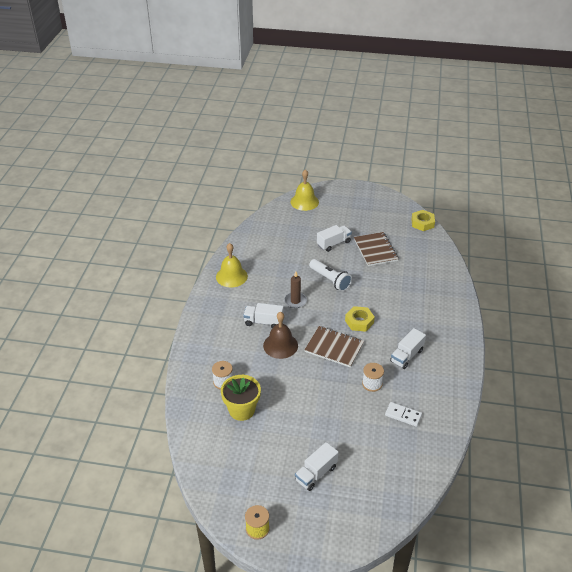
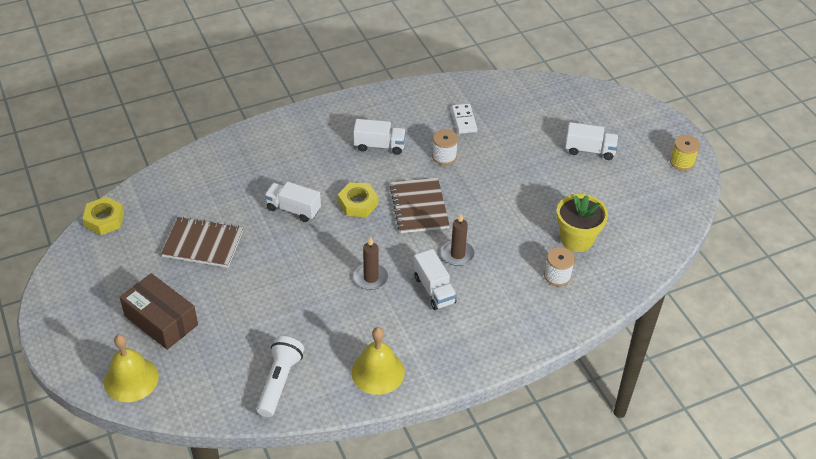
camera: 125 degrees left, 5 degrees up
brown bell [263,311,298,359] -> brown candle [441,214,475,266]
white flashlight [309,259,352,291] -> white flashlight moved to [256,336,304,417]
white truck [317,225,352,252] -> white truck moved to [264,182,321,222]
brown notebook [354,232,399,266] -> brown notebook turned 60 degrees clockwise [161,217,243,268]
none -> brown box [120,273,198,350]

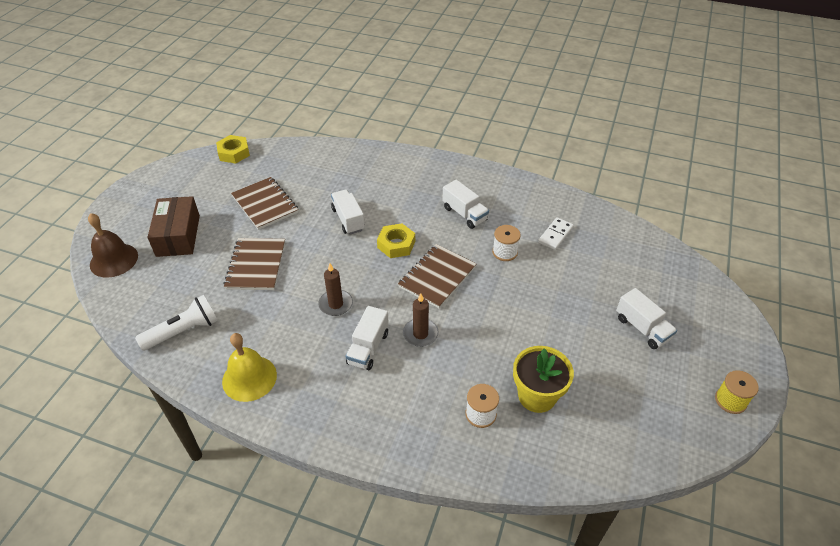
camera: 45 degrees right, 0 degrees up
yellow bell [104,334,159,402] -> brown bell [88,213,138,278]
none -> brown notebook [223,238,285,290]

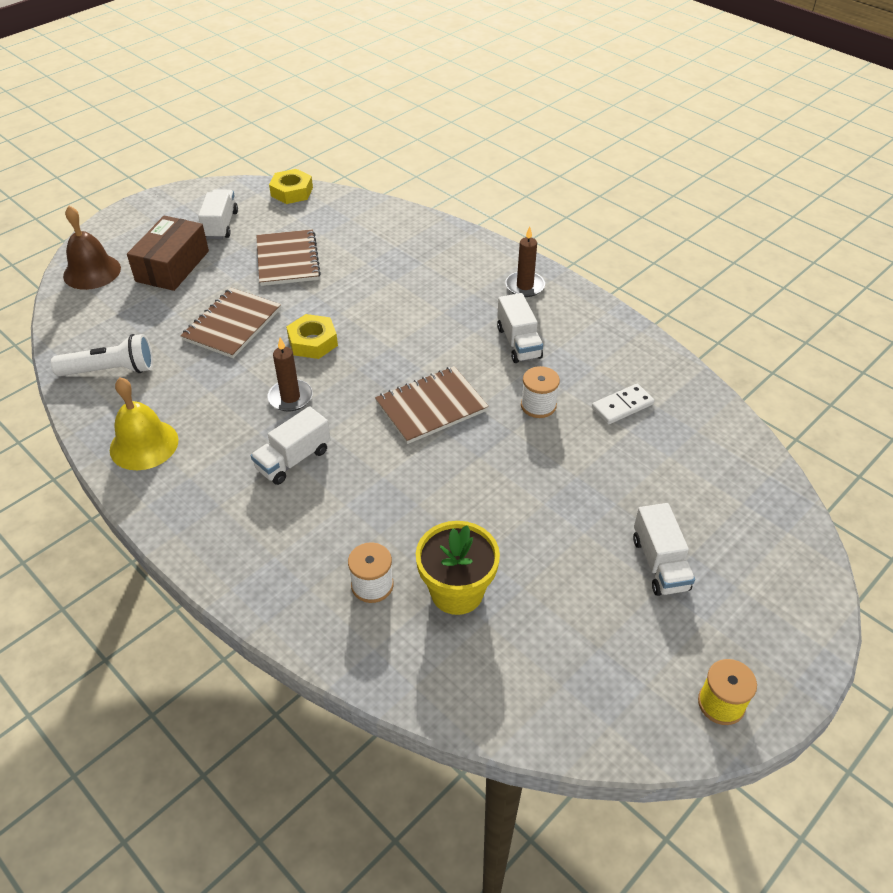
camera: 25 degrees right, 0 degrees up
white truck [331,189,365,235] -> white truck moved to [198,189,238,239]
yellow nut [377,223,415,258] -> yellow nut moved to [286,314,338,359]
brown candle [403,293,439,347] -> brown candle moved to [505,227,545,297]

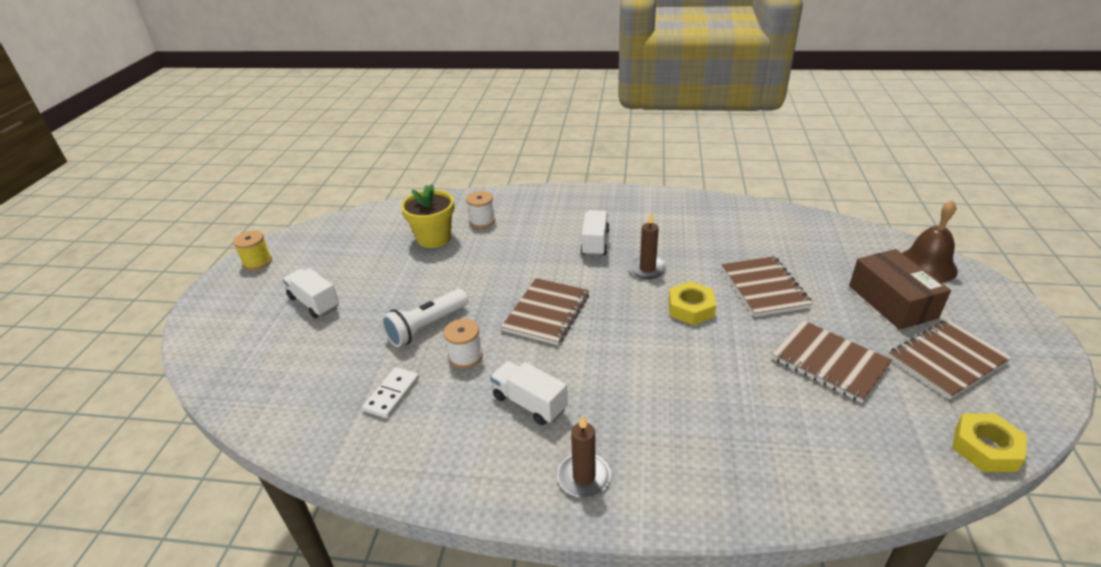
camera: 145 degrees right, 10 degrees down
white flashlight [51,334,153,376] -> white flashlight moved to [381,289,468,347]
yellow bell [110,378,178,470] -> none
white truck [198,189,238,239] -> brown notebook [889,320,1012,399]

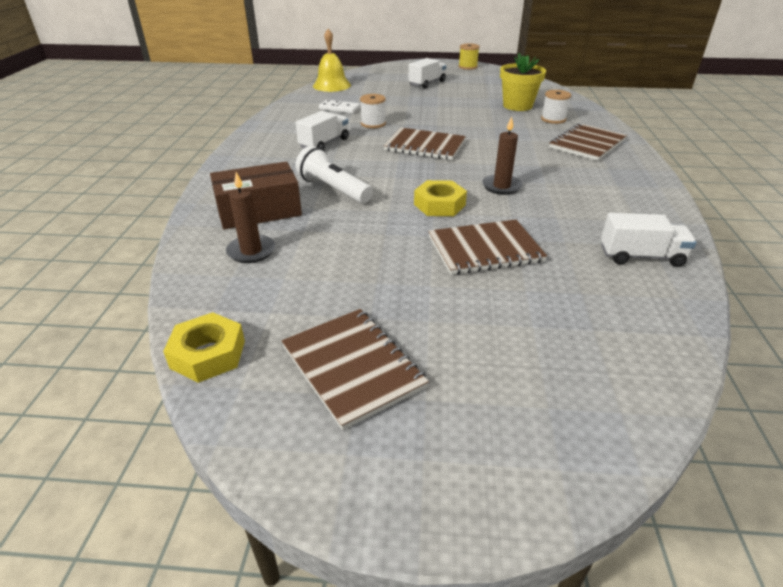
camera: 85 degrees right, 0 degrees up
white flashlight [381,289,468,347] -> white flashlight moved to [295,146,373,203]
brown candle [557,415,611,497] -> brown candle moved to [226,172,275,263]
white truck [581,210,609,257] -> white truck moved to [601,213,696,267]
brown notebook [772,320,892,403] -> brown notebook moved to [549,123,627,161]
brown box [849,249,951,330] -> brown box moved to [210,162,302,229]
brown bell [902,200,958,282] -> none
none -> yellow bell [313,29,351,92]

